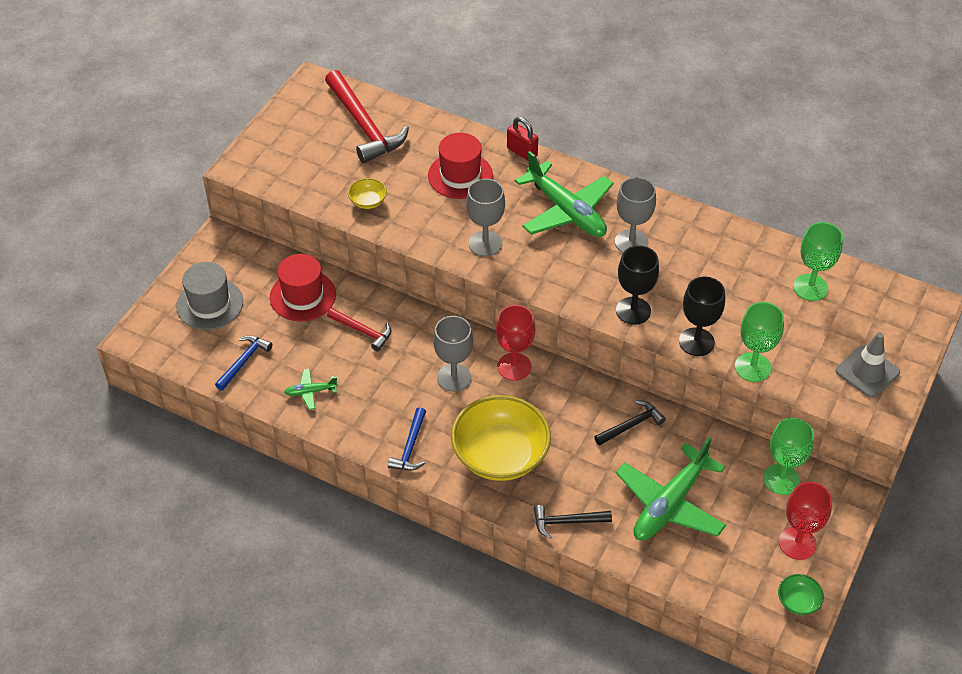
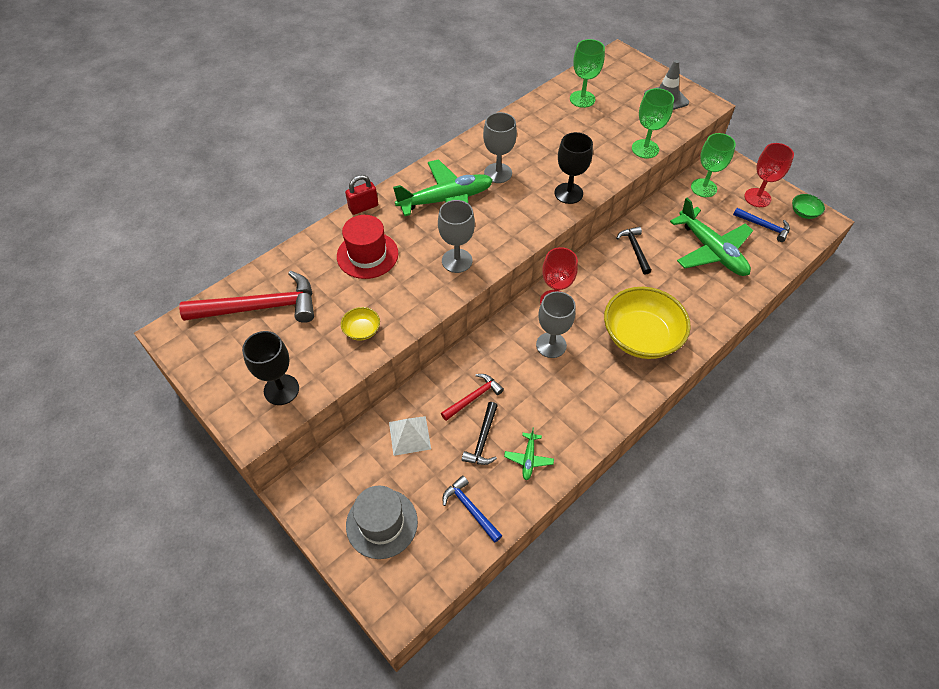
camera: 70 degrees left, 5 degrees up
red hat [270,254,336,321] -> white pyramid [389,416,431,456]
blue hammer [388,407,426,470] -> blue hammer moved to [733,208,790,242]
black hammer [534,505,612,539] -> black hammer moved to [462,402,498,465]
black goblet [679,277,725,356] -> black goblet moved to [242,331,299,405]

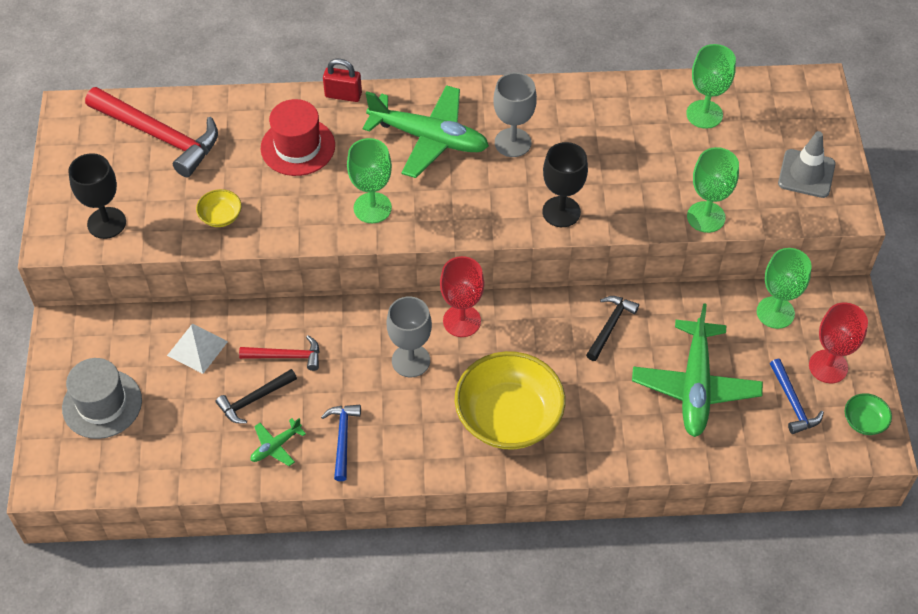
camera: 40 degrees right, 0 degrees up
grey goblet [438,200,475,273] -> green goblet [347,138,392,223]
blue hammer [443,476,502,543] -> blue hammer moved to [321,405,361,481]

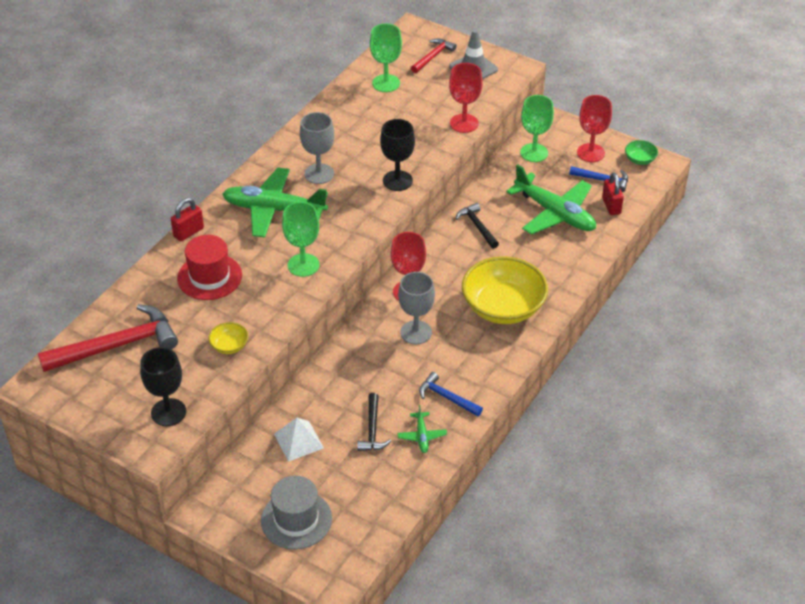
camera: 55 degrees left, 10 degrees down
red hammer [239,335,320,371] -> red hammer moved to [411,39,456,73]
green plane [363,85,489,178] -> green plane turned 135 degrees counterclockwise [222,168,328,238]
green goblet [687,147,739,233] -> red goblet [449,63,482,133]
none -> red padlock [602,172,624,215]

